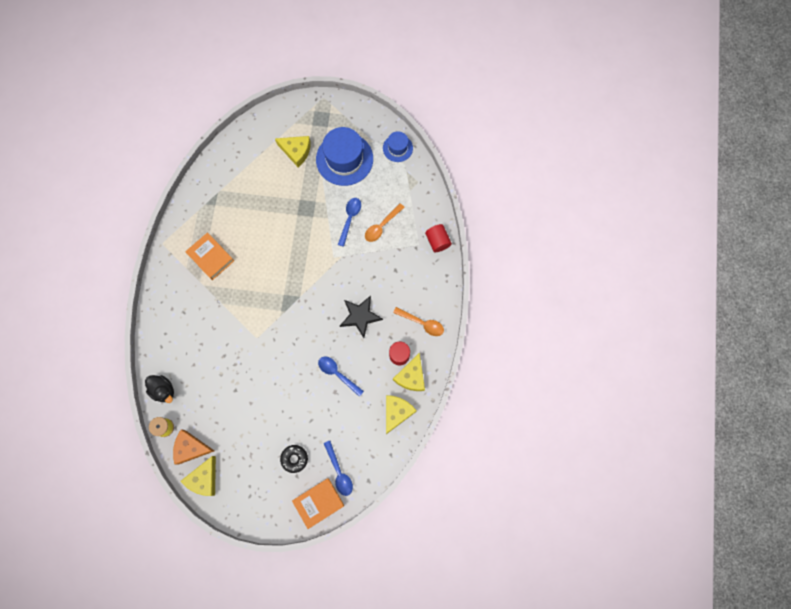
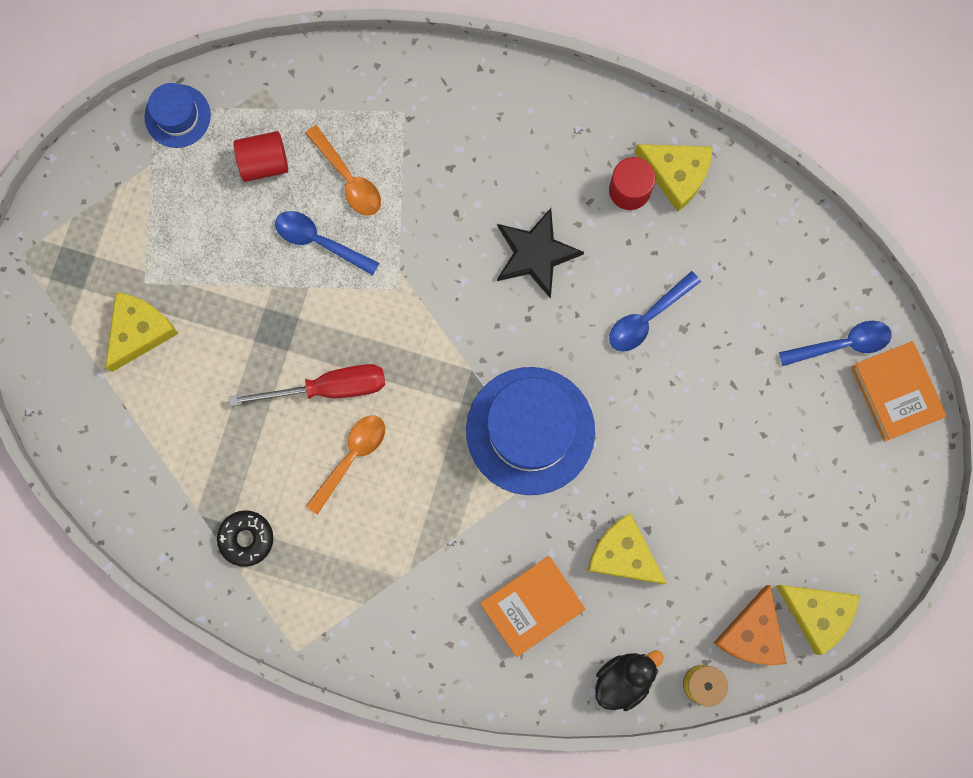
camera: 80 degrees left, 5 degrees up
orange book [185,232,234,280] -> orange book moved to [480,556,585,657]
black donut [280,445,308,473] -> black donut moved to [217,510,273,567]
blue hat [316,127,373,186] -> blue hat moved to [466,367,595,495]
yellow cheese [386,395,417,434] -> yellow cheese moved to [587,513,667,584]
orange spoon [393,307,444,336] -> orange spoon moved to [306,415,385,515]
red cylinder [425,224,452,252] -> red cylinder moved to [233,131,288,182]
none -> red screwdriver [229,364,385,406]

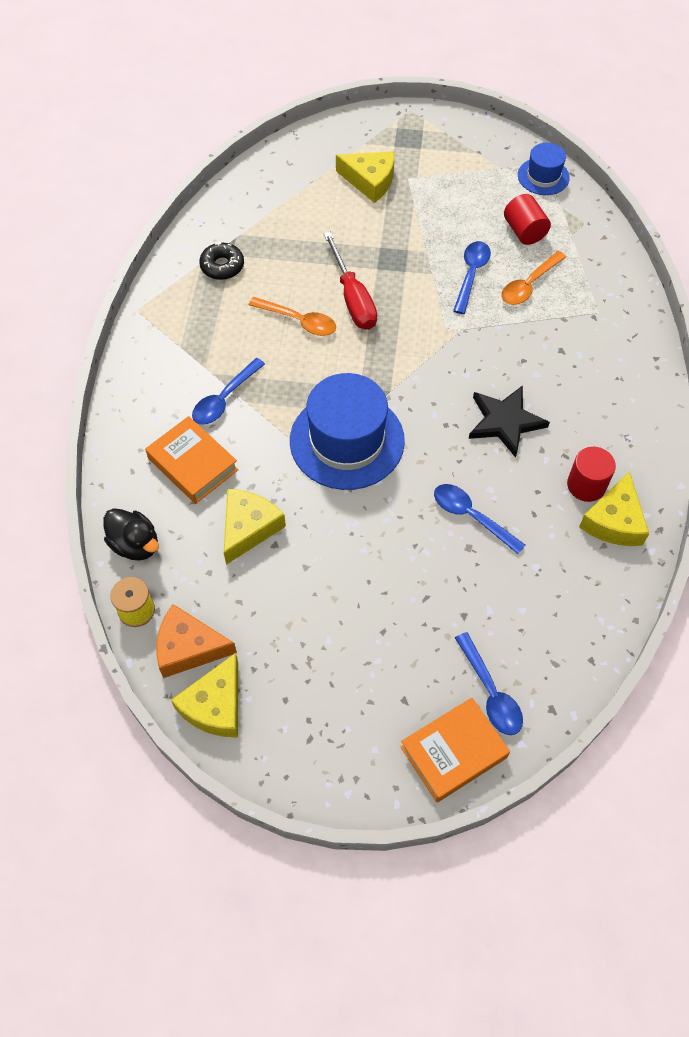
camera: 80 degrees right, 20 degrees down
none -> blue spoon [192,358,265,425]

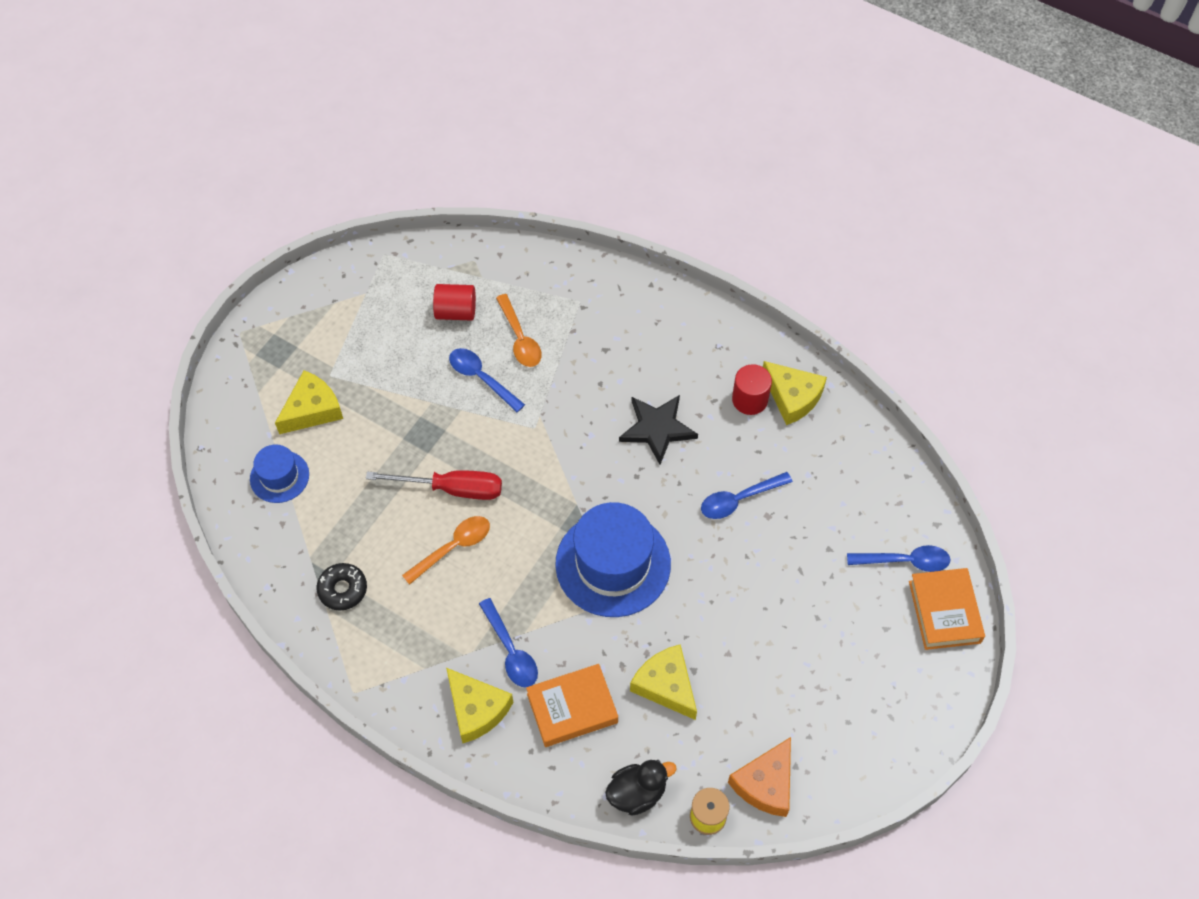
camera: 65 degrees left, 0 degrees up
yellow cheese [171,653,238,737] -> yellow cheese moved to [446,668,513,743]
blue hat [518,143,570,195] -> blue hat moved to [250,445,309,503]

